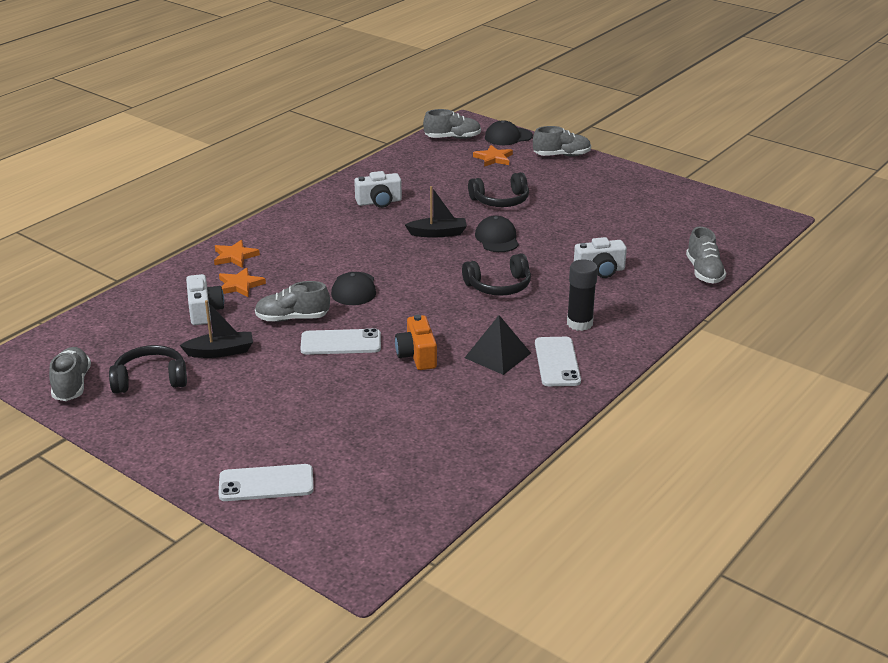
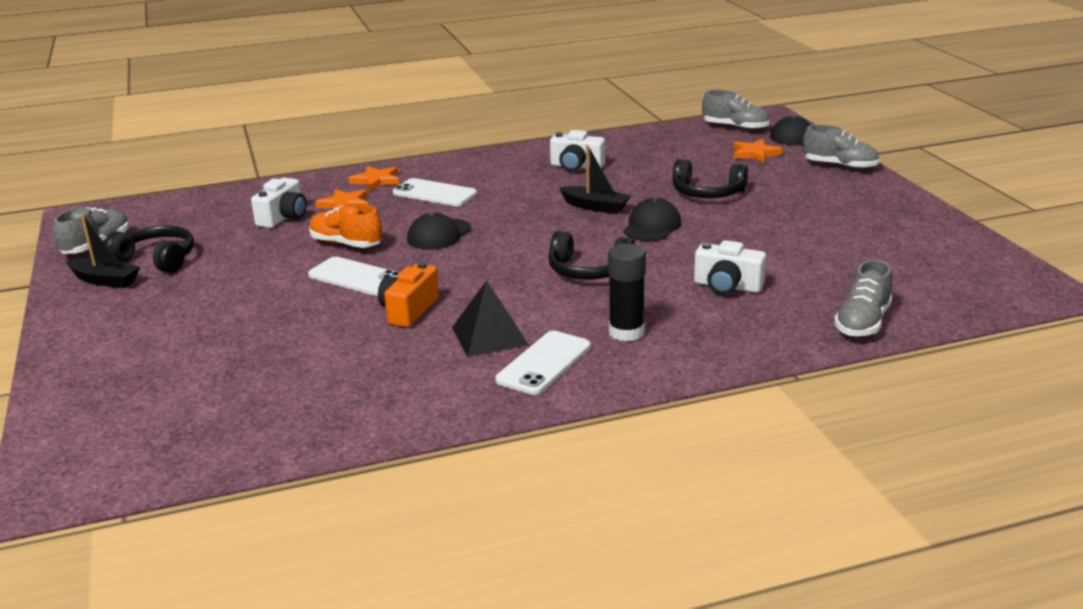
camera: 35 degrees right, 5 degrees down
black boat [180,300,253,358] -> black boat moved to [66,214,140,288]
white phone [218,464,314,501] -> white phone moved to [393,178,477,206]
grey shoe [255,281,330,322] -> orange shoe [309,203,382,248]

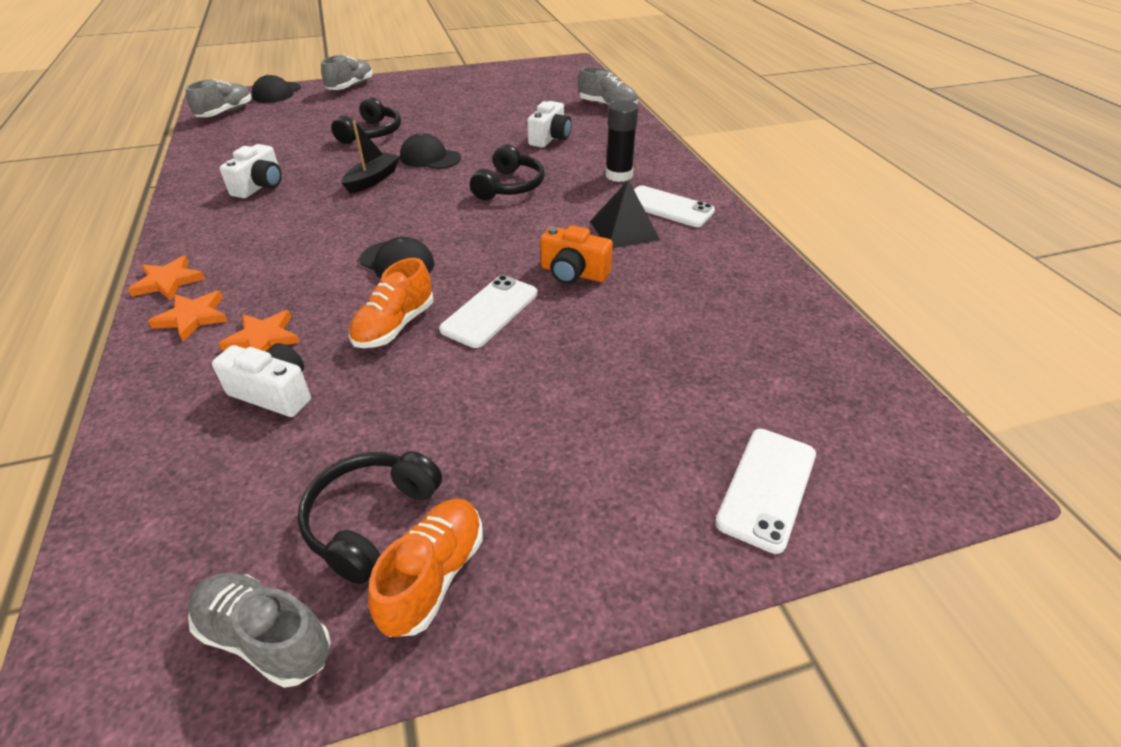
camera: 90 degrees left, 15 degrees up
black boat [66,214,140,288] -> orange shoe [368,499,483,637]
white phone [393,178,477,206] -> white phone moved to [715,429,816,554]
orange star [734,139,782,163] -> orange star moved to [128,256,205,301]

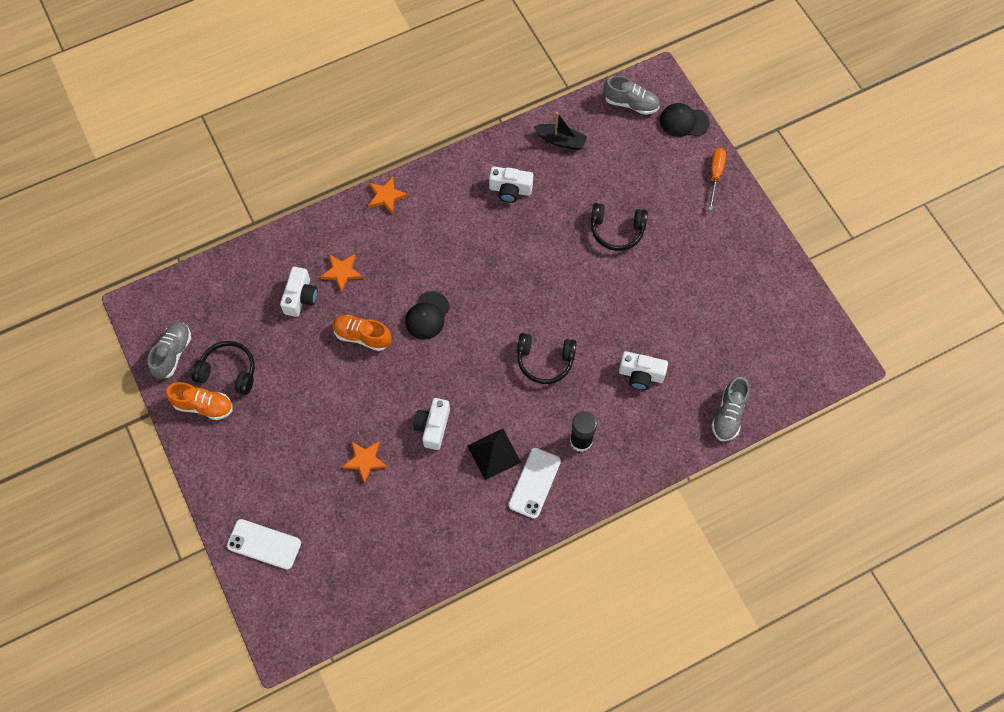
camera: 80 degrees right, 25 degrees up
orange star [148,291,228,341] -> orange star moved to [342,441,387,484]
grey shoe [321,55,373,90] -> orange screwdriver [708,148,726,210]
black boat [342,120,400,193] -> black boat moved to [534,112,587,150]
black cap [400,133,461,169] -> none
white phone [439,275,538,348] -> none
orange camera [540,225,613,284] -> white camera [414,398,450,450]

